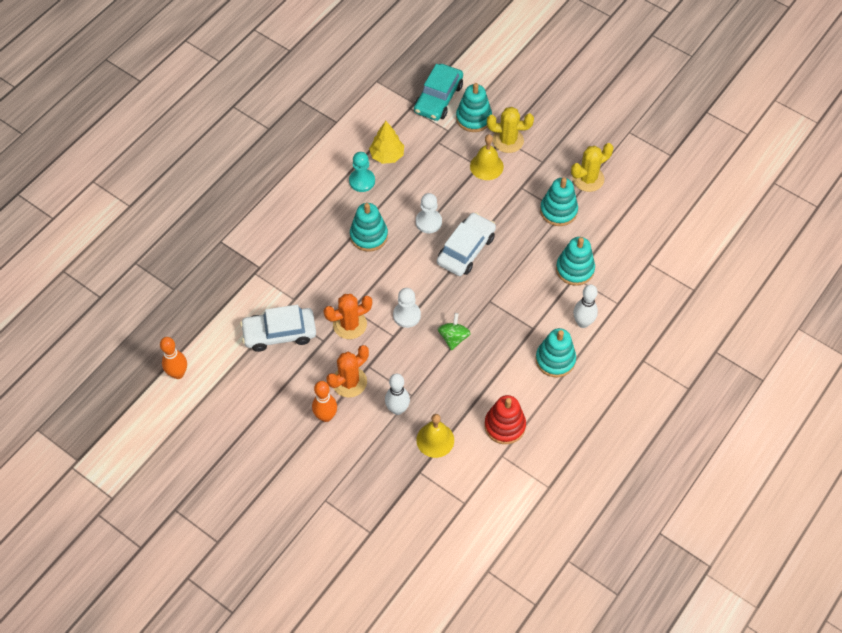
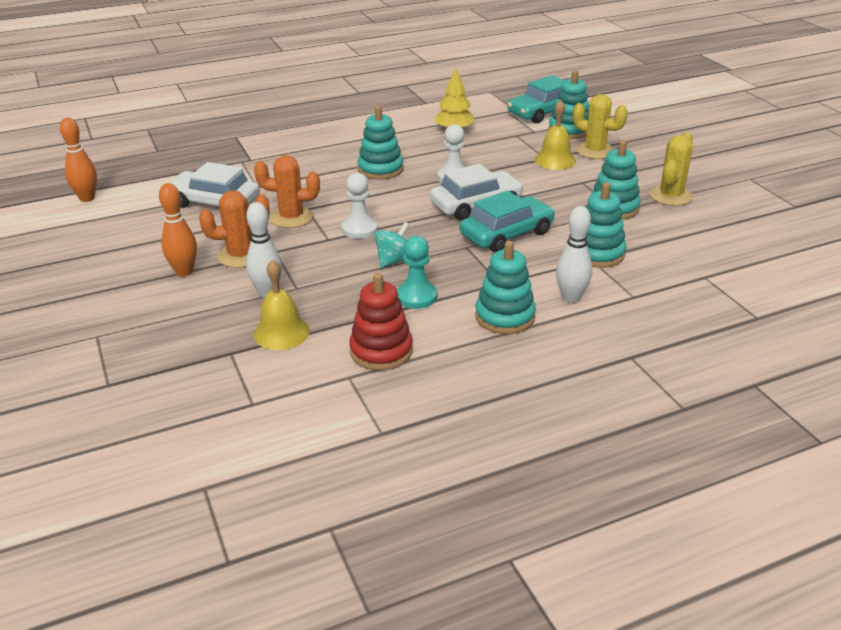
camera: 30 degrees right, 25 degrees down
turquoise pawn [349,152,375,192] -> turquoise pawn moved to [397,236,437,309]
green spinning top [438,313,471,350] -> turquoise spinning top [374,222,409,268]
yellow cactus [571,143,613,192] -> yellow cactus turned 60 degrees counterclockwise [650,132,693,206]
none -> turquoise car [460,191,555,253]

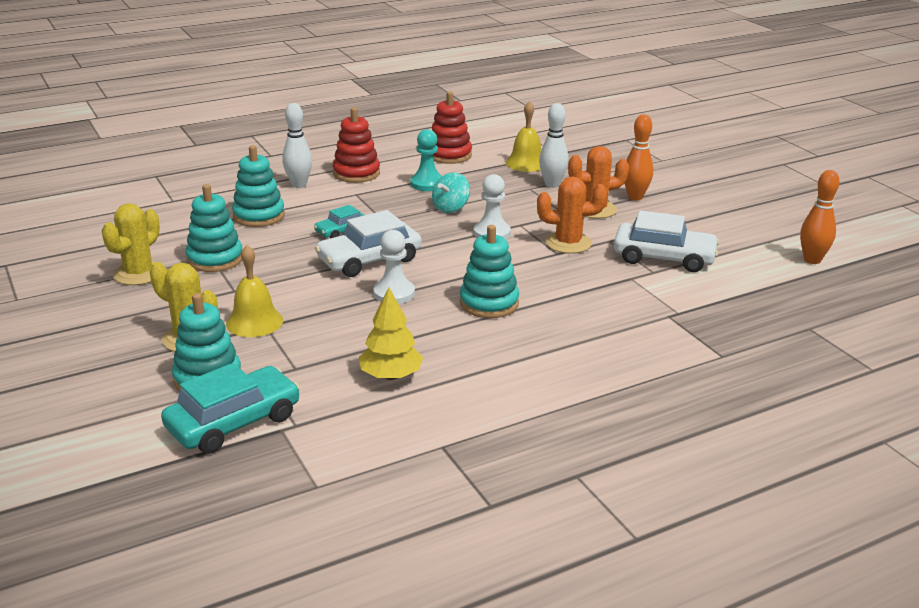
camera: 175 degrees right, 5 degrees down
turquoise car [460,191,555,253] -> turquoise car [314,205,364,238], size x0.55
turquoise stacking toy [475,241,536,334] -> red stacking toy [333,108,380,183]

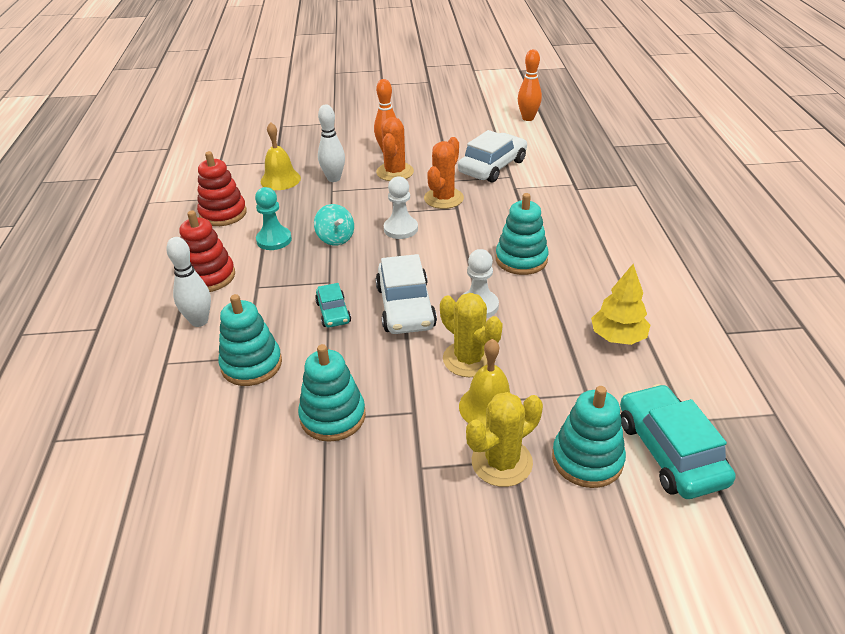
camera: 65 degrees left, 10 degrees up
yellow cactus [102,203,160,285] -> yellow cactus moved to [440,293,503,377]

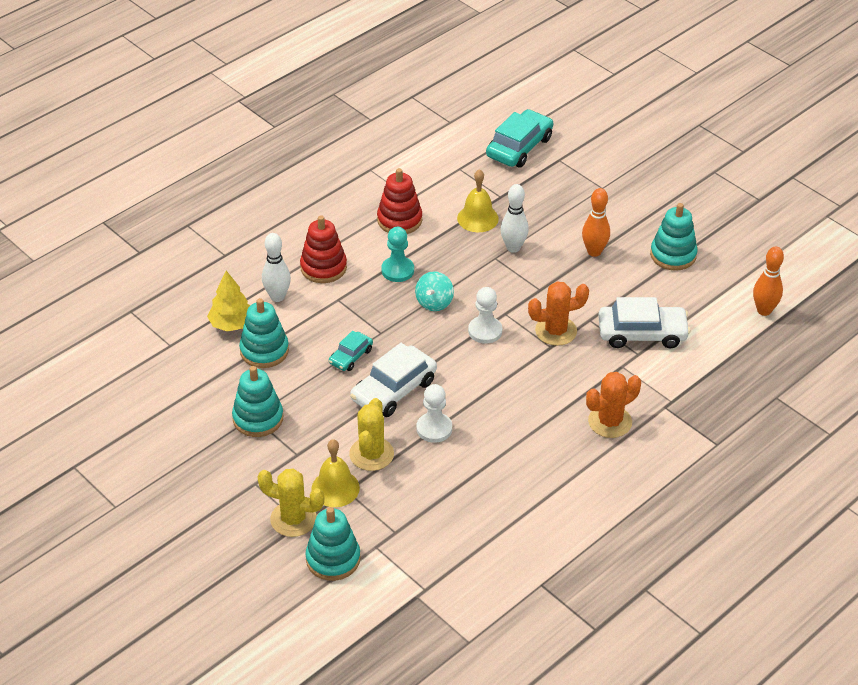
camera: 50 degrees right, 5 degrees up
orange cactus [376,117,414,181] -> orange cactus moved to [586,372,641,438]
turquoise stacking toy [496,193,549,275] -> turquoise stacking toy moved to [650,203,698,271]
yellow tree [591,264,650,345] -> yellow tree moved to [207,271,250,332]
turquoise car [620,384,735,499] -> turquoise car moved to [486,109,553,168]

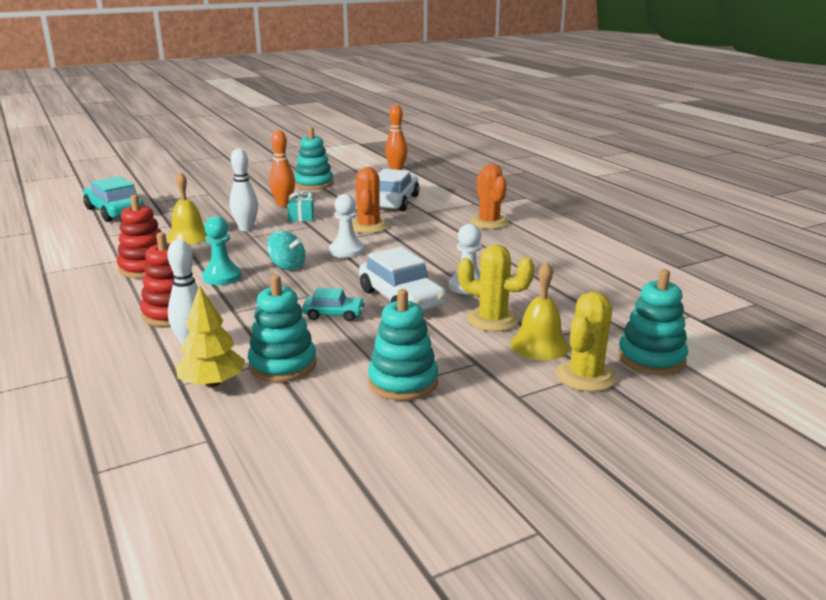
camera: 75 degrees left, 20 degrees down
turquoise car [329,331,373,371] -> turquoise car turned 45 degrees counterclockwise [302,288,365,321]
none -> turquoise gift [287,190,314,222]

